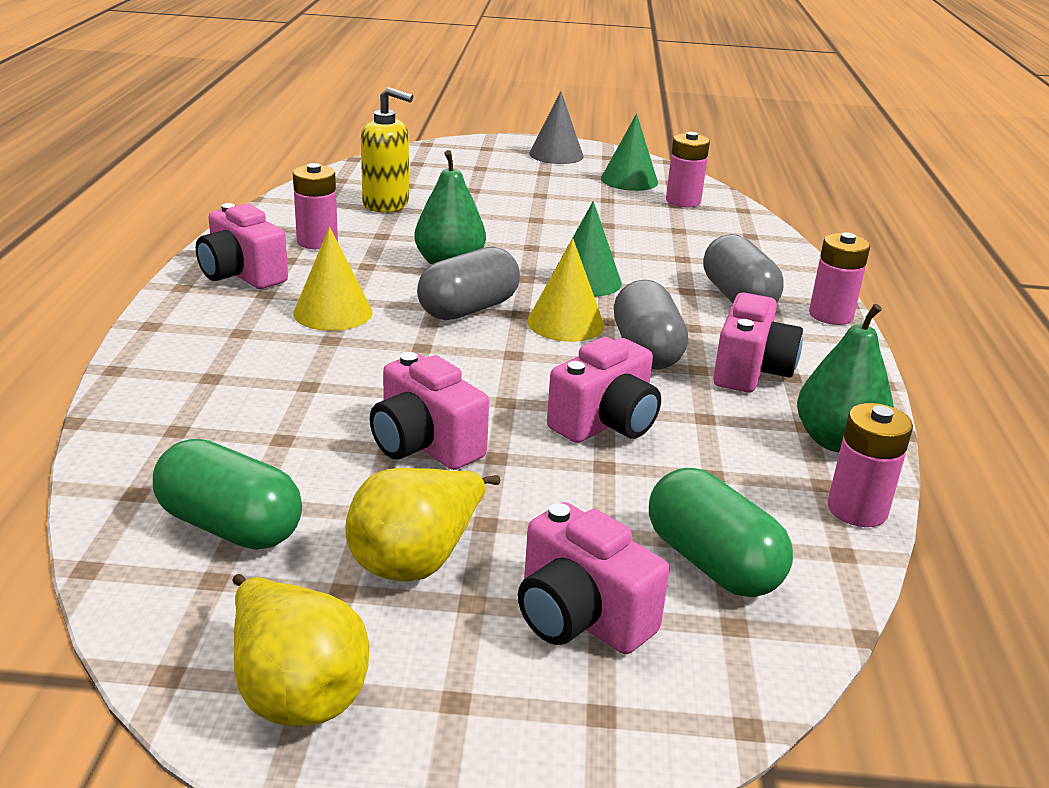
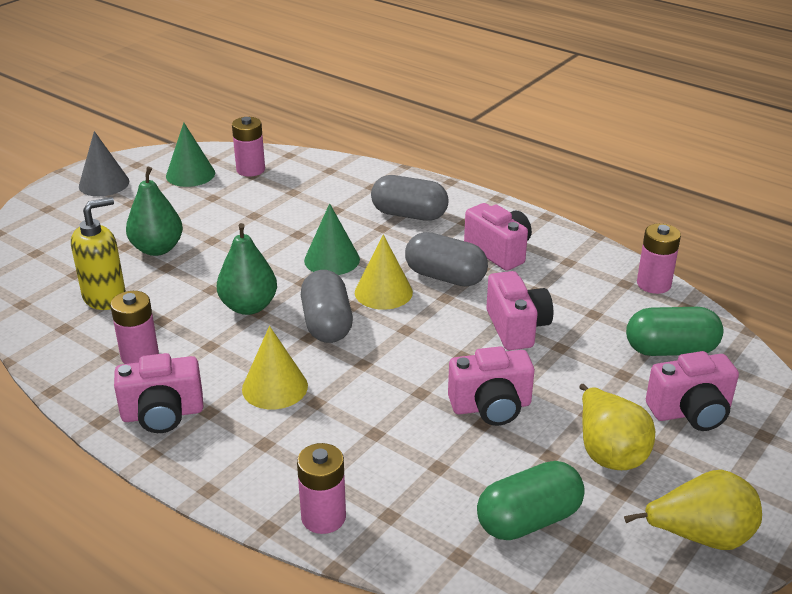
camera: 55 degrees left, 5 degrees up
green pear [797,304,894,452] -> green pear moved to [126,167,183,256]
pink battery [809,232,870,325] -> pink battery moved to [297,443,346,534]

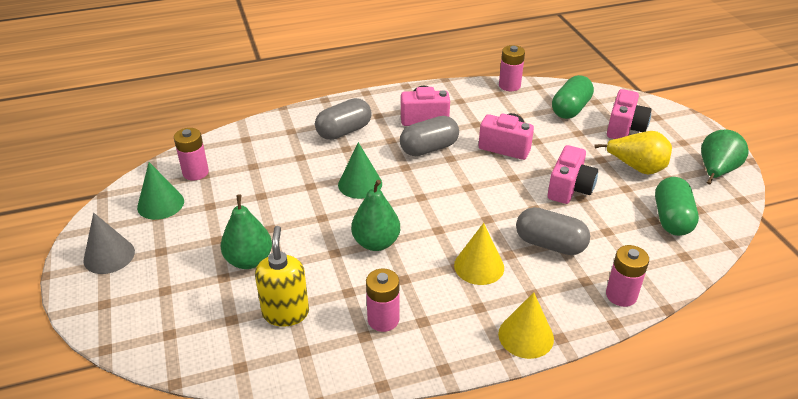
camera: 55 degrees left, 5 degrees up
pink camera [114,353,203,433] -> none
grey capsule [301,270,353,343] -> grey capsule moved to [516,207,590,255]
yellow cone [355,234,413,310] -> yellow cone moved to [498,292,554,359]
yellow pear [624,470,762,550] -> green pear [701,130,749,185]

